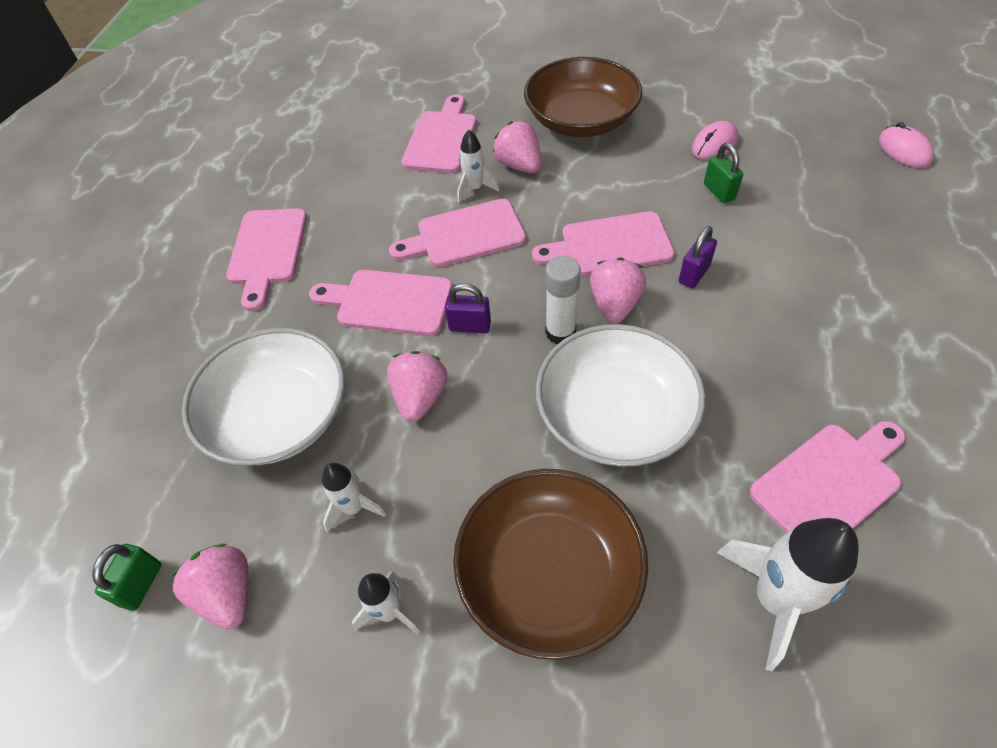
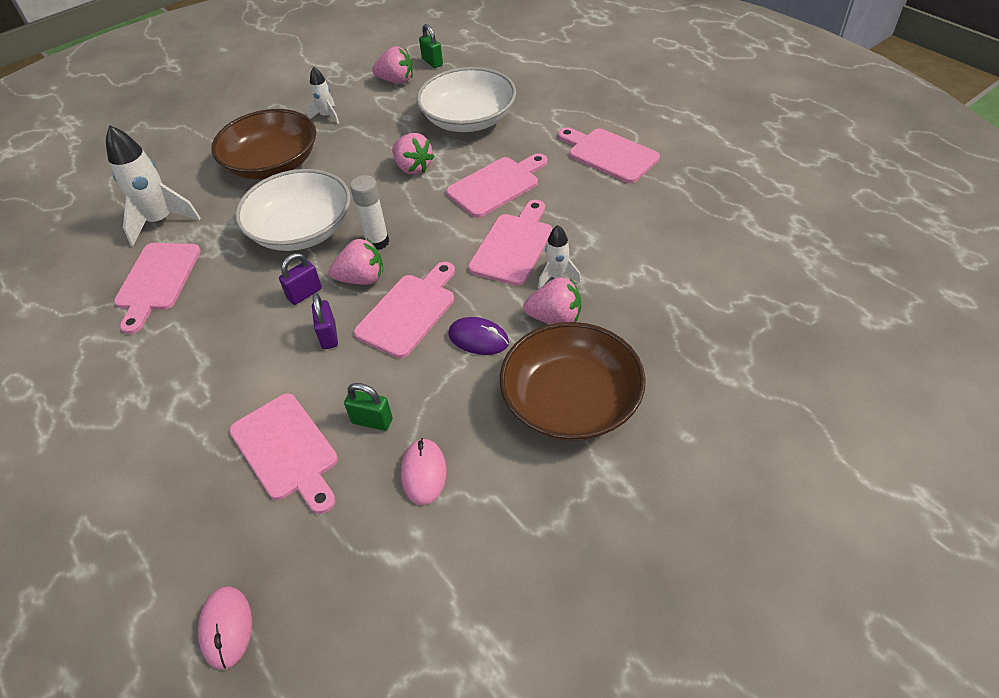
camera: 130 degrees right, 5 degrees down
white rocket [322,463,386,533] -> none
pink cutting board [401,94,477,173] -> pink cutting board moved to [229,393,338,514]
purple padlock [445,283,491,333] -> purple padlock moved to [279,253,322,305]
pink strawberry [590,257,646,324] -> pink strawberry turned 60 degrees counterclockwise [329,239,383,285]
pink mouse [879,122,934,168] -> pink mouse turned 60 degrees clockwise [198,586,252,670]
none -> purple mouse [448,317,509,355]

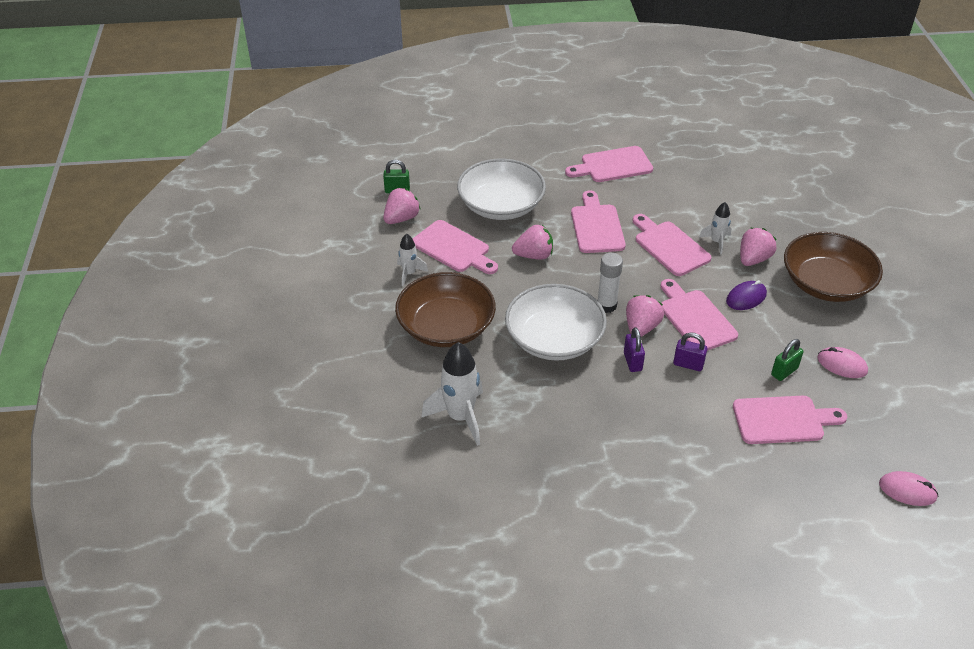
camera: 60 degrees left, 5 degrees down
pink cutting board [114,243,201,334] -> pink cutting board moved to [413,220,498,274]

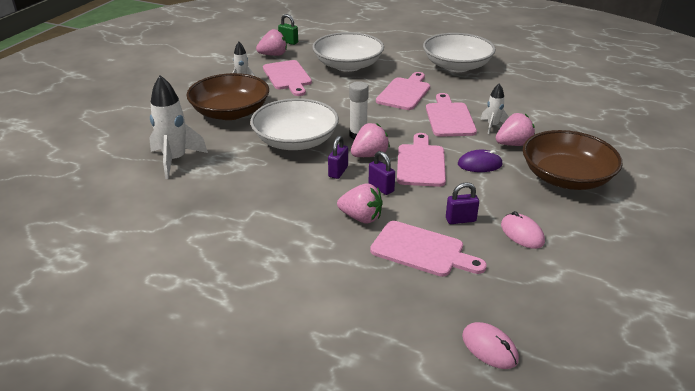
camera: 30 degrees right, 10 degrees down
pink strawberry [512,225,553,260] -> pink strawberry moved to [337,183,383,224]
pink cutting board [565,146,653,182] -> white bowl [423,33,496,72]
green padlock [771,339,803,381] -> purple padlock [446,182,479,224]

